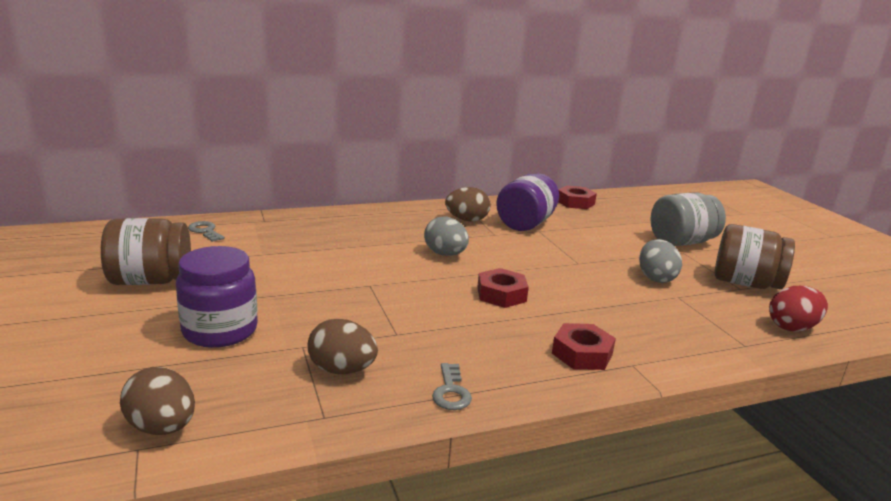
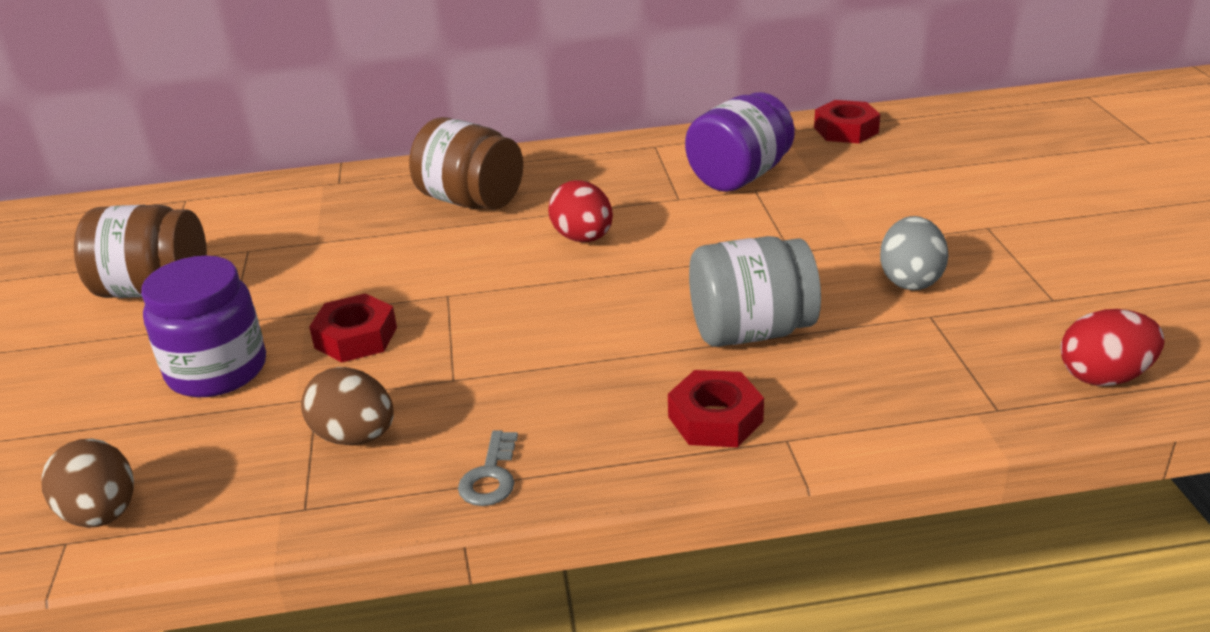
camera: 15 degrees right, 10 degrees up
grey key [188,221,225,242] -> none
grey egg [424,217,469,256] -> red egg [548,180,613,242]
brown egg [445,187,491,222] -> none
red nut [477,268,529,308] -> red nut moved to [309,293,397,362]
grey jar [651,193,726,246] -> grey jar moved to [689,236,821,347]
brown jar [715,224,795,289] -> brown jar moved to [409,117,523,210]

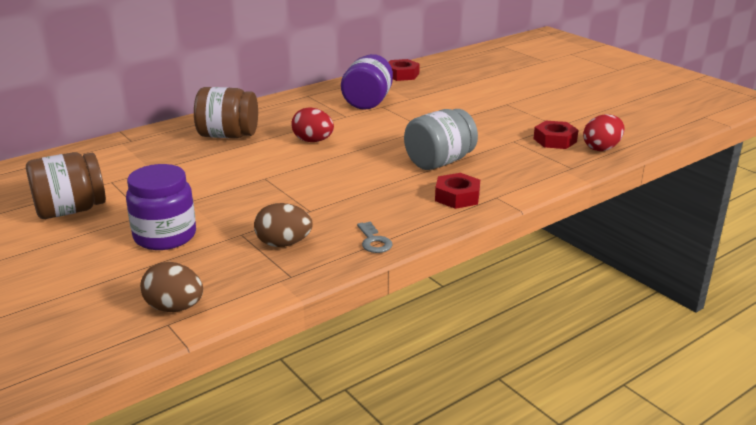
camera: 30 degrees left, 5 degrees down
red nut [309,293,397,362] -> red nut moved to [534,121,578,149]
grey egg [880,216,948,290] -> none

